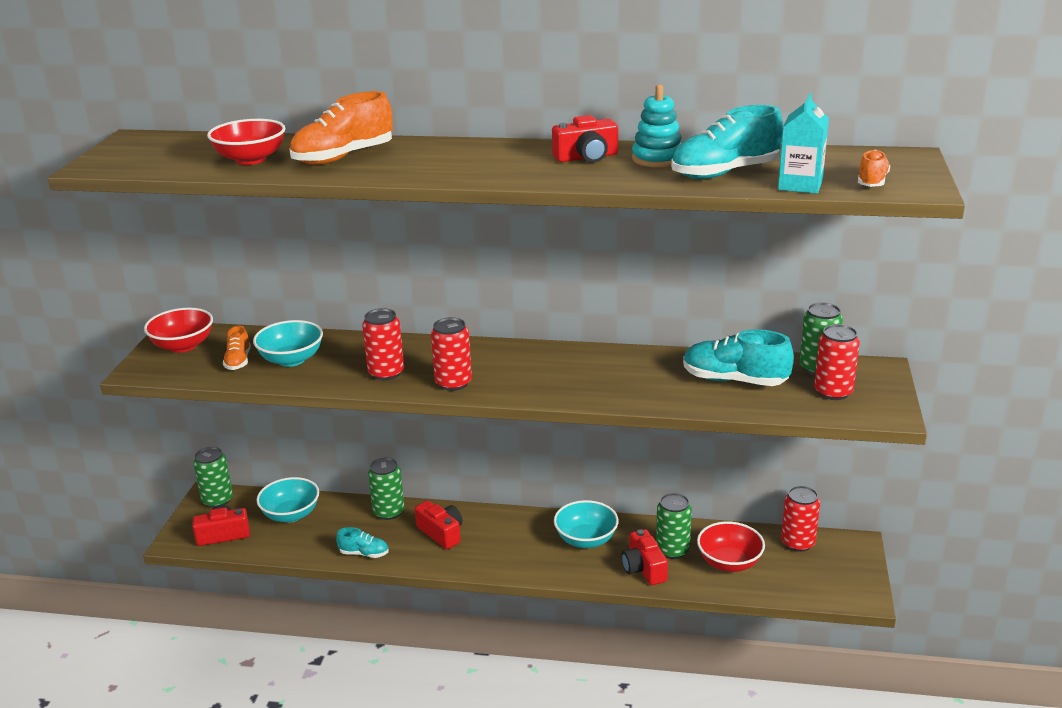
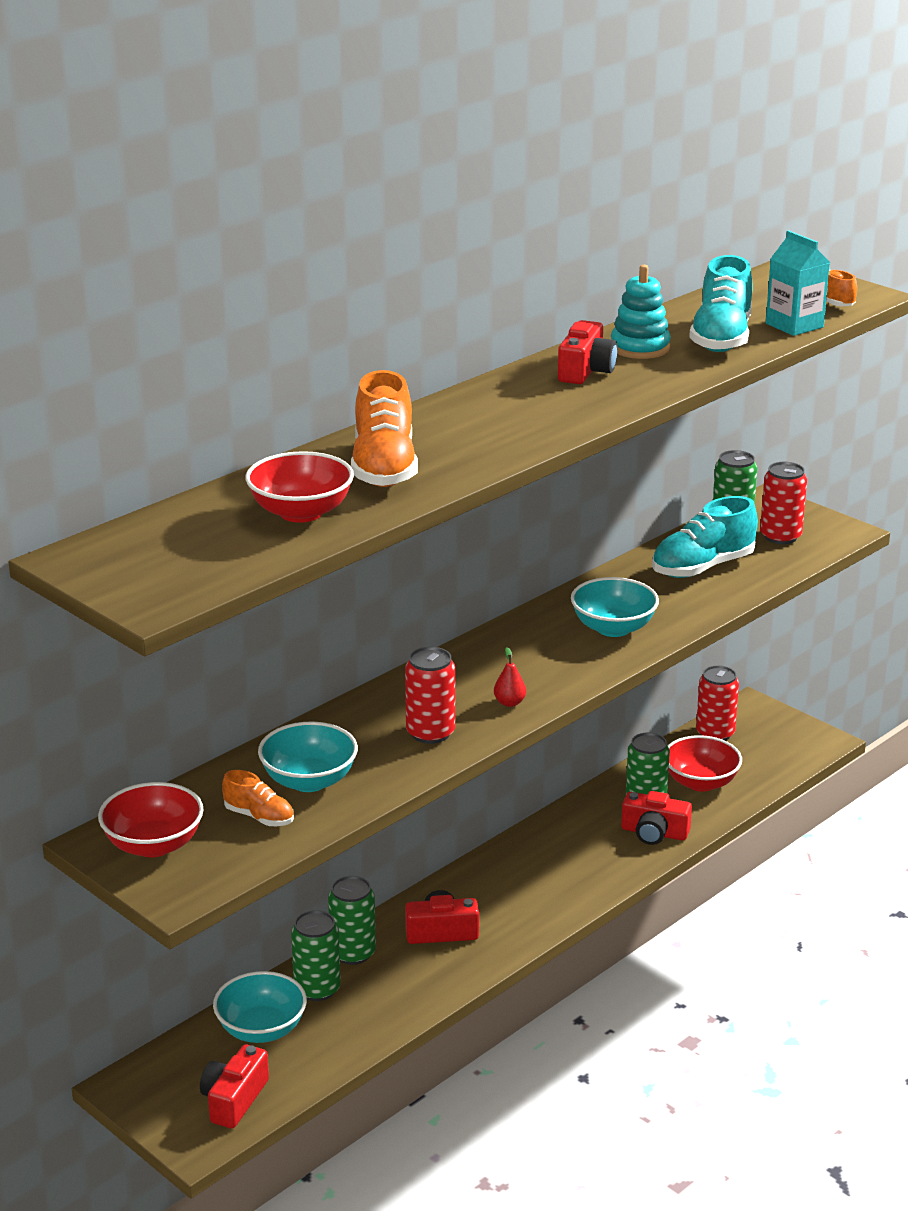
camera: 55 degrees left, 0 degrees up
green can [193,447,233,508] -> green can moved to [291,910,341,1001]
turquoise shoe [336,527,388,558] -> none
red can [431,317,472,391] -> red pear [494,647,526,707]
turquoise bowl [554,500,619,548] -> turquoise bowl moved to [571,577,659,637]

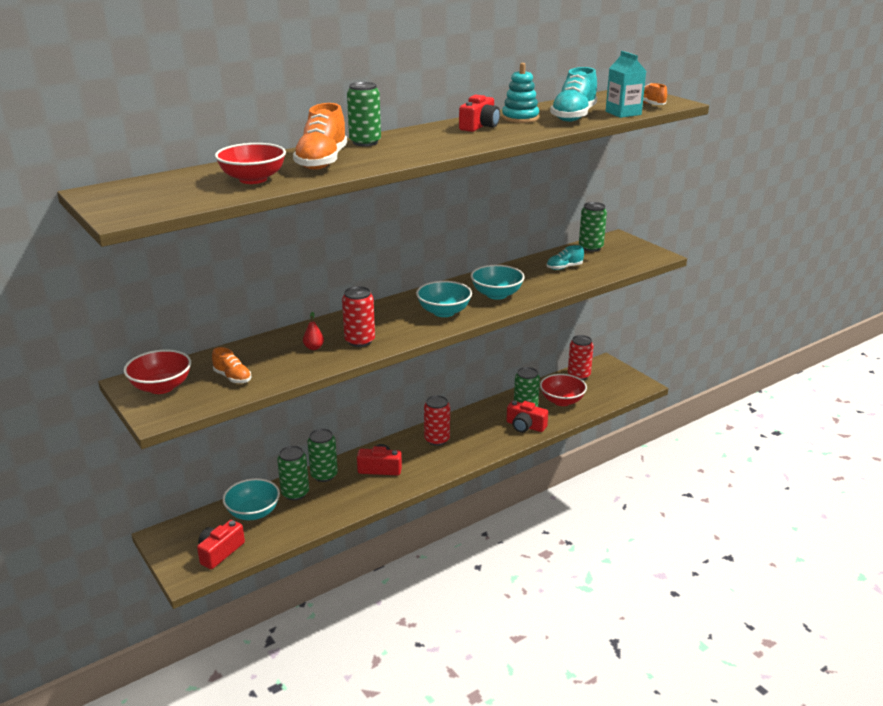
camera: 10 degrees right, 0 degrees up
turquoise bowl [258,722,358,792] -> turquoise bowl moved to [416,281,472,317]
red pear [494,647,526,707] -> red pear moved to [303,312,324,350]
turquoise shoe [652,496,758,578] -> turquoise shoe [546,245,584,270], size x0.54
red can [760,462,807,544] -> red can moved to [424,395,450,446]
none -> green can [347,82,381,146]

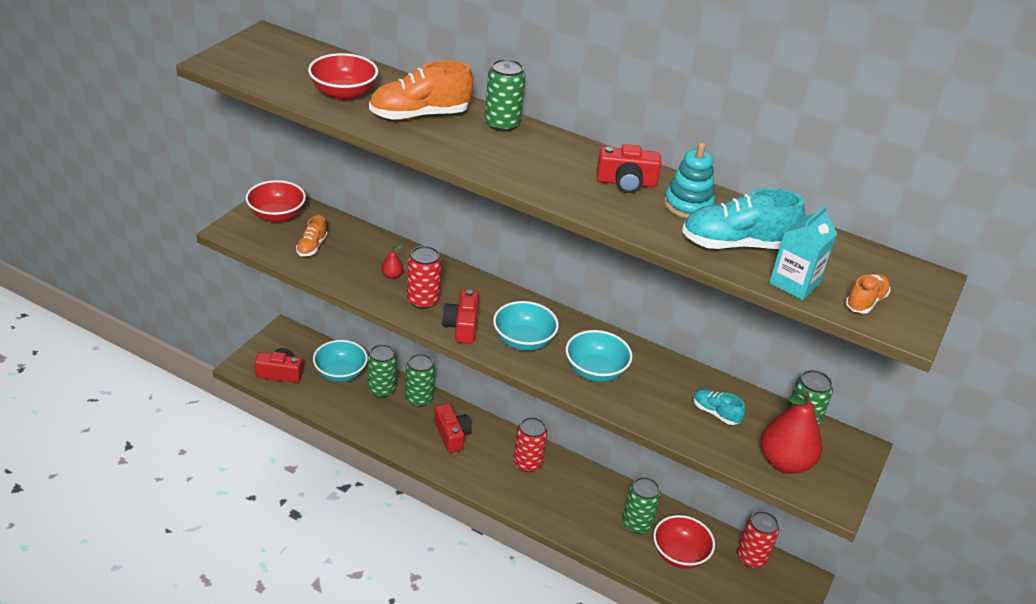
camera: 60 degrees right, 10 degrees up
red camera [506,401,548,433] -> red camera moved to [442,290,479,344]
none -> red pear [761,391,822,474]

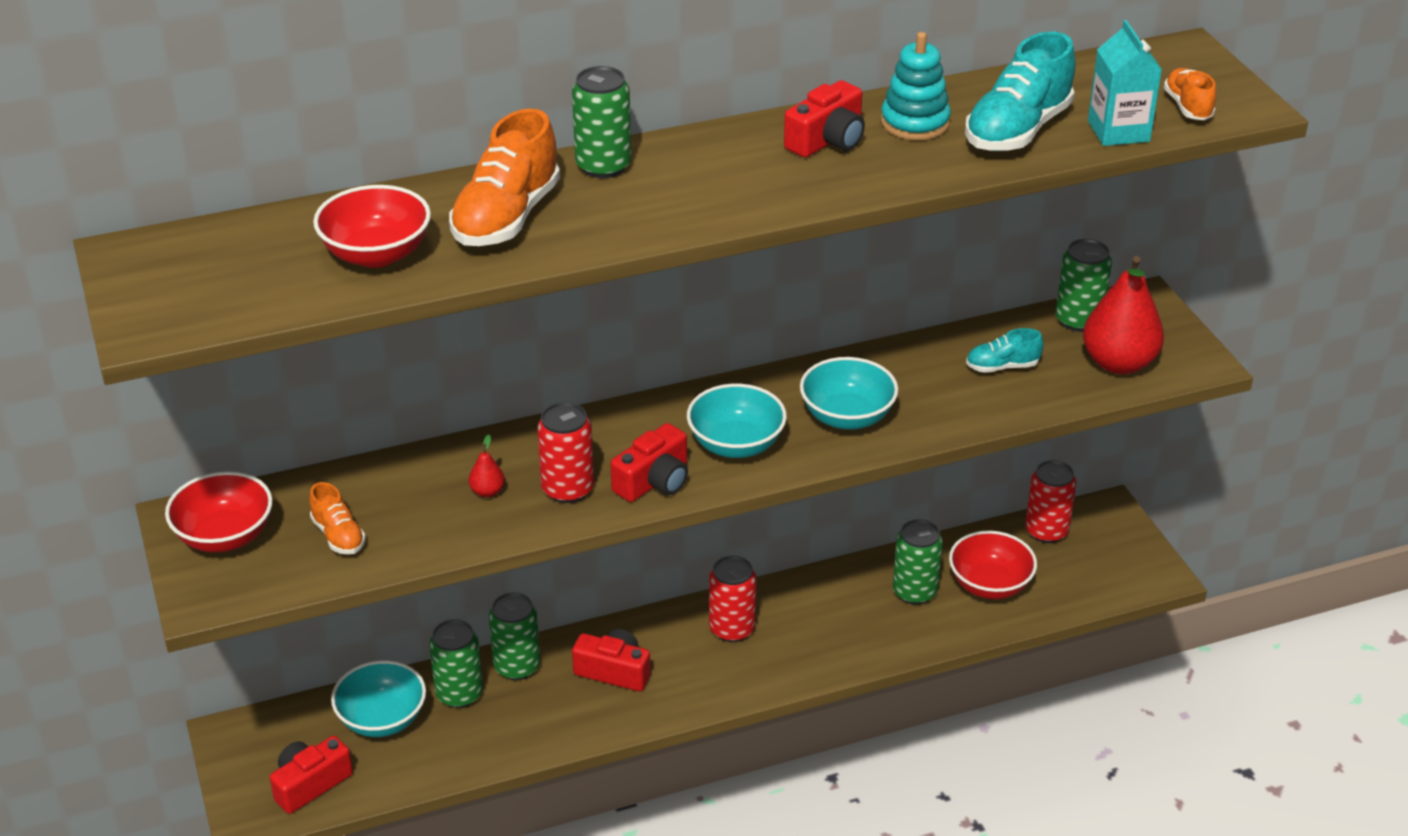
camera: 45 degrees left, 0 degrees up
red camera [442,290,479,344] -> red camera turned 90 degrees counterclockwise [611,423,688,502]

